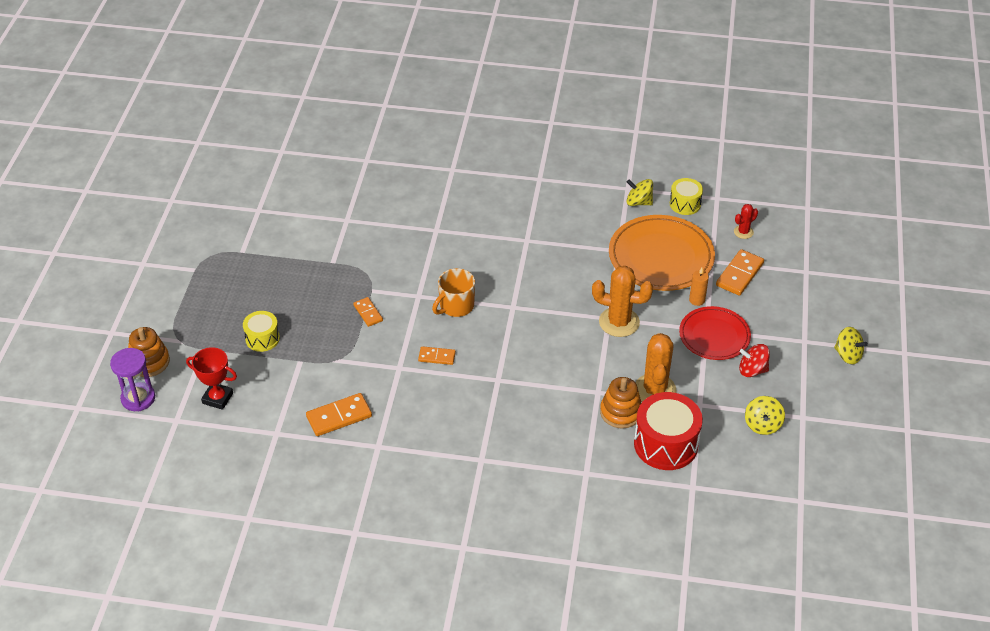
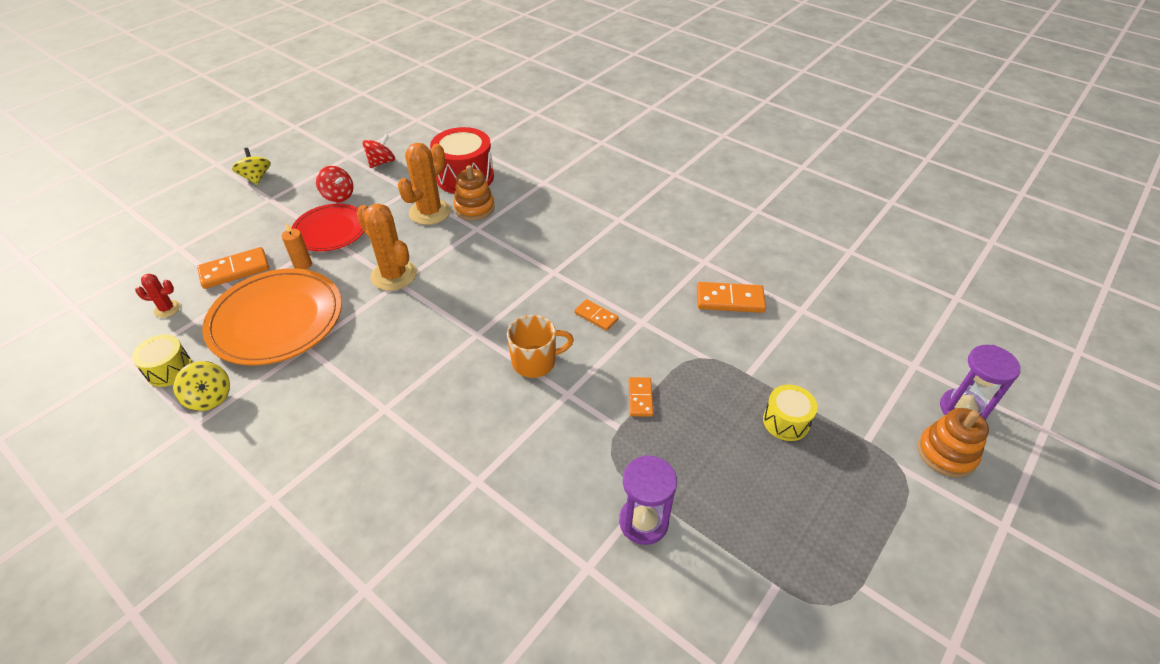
camera: 150 degrees left, 0 degrees up
red trophy [186,347,237,410] -> none
yellow spinning top [745,396,785,435] -> red spinning top [362,134,395,168]
none -> purple hourglass [619,455,677,545]

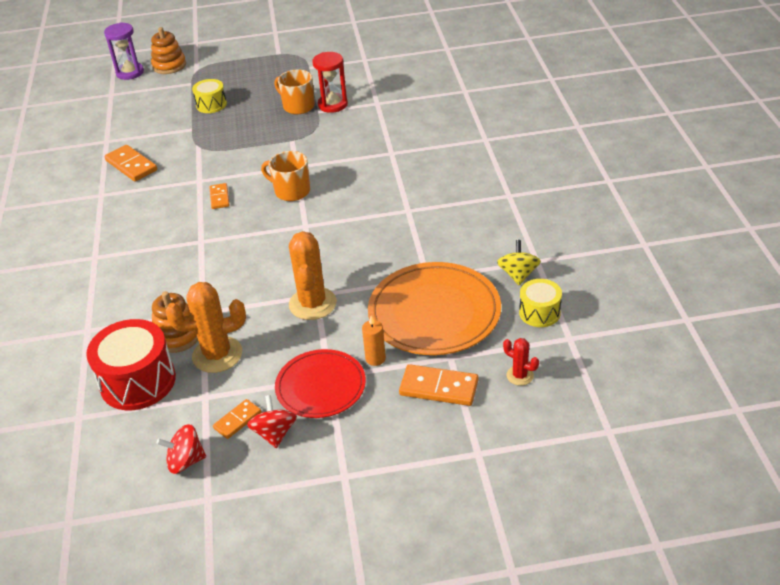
camera: 135 degrees left, 5 degrees down
yellow spinning top [232,148,271,185] -> none
purple hourglass [619,455,677,545] -> red hourglass [312,52,348,113]
orange domino [629,377,654,417] -> orange domino moved to [213,399,261,439]
none -> orange mug [274,70,315,114]

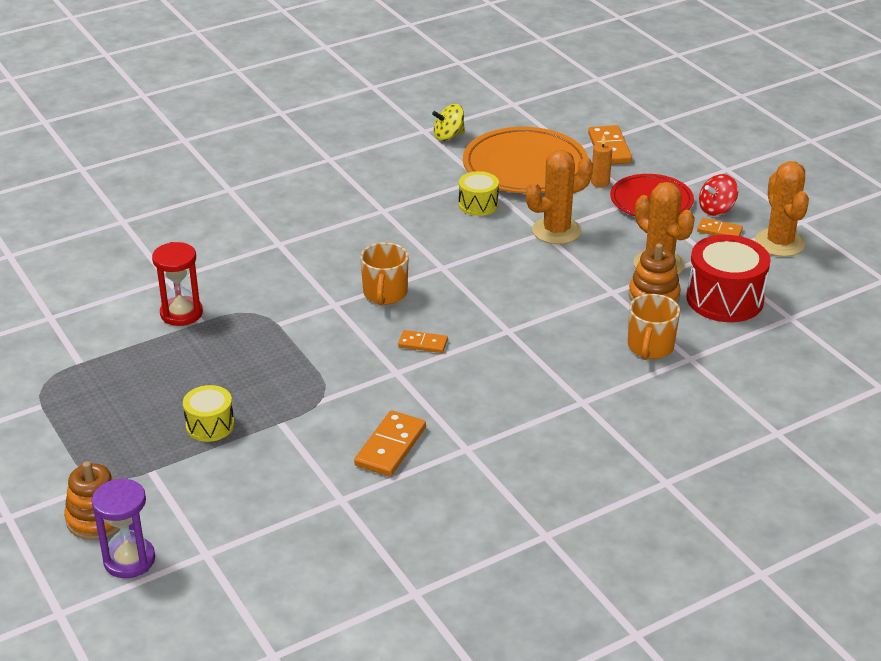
camera: 115 degrees left, 5 degrees down
red spinning top [157,424,206,474] -> orange cactus [755,161,809,257]
orange domino [209,183,230,209] -> orange domino turned 45 degrees clockwise [398,330,448,353]
orange mug [274,70,315,114] -> orange mug moved to [628,294,680,360]
red cactus [503,338,539,386] -> none
yellow drum [519,279,562,327] -> yellow drum moved to [459,171,499,216]

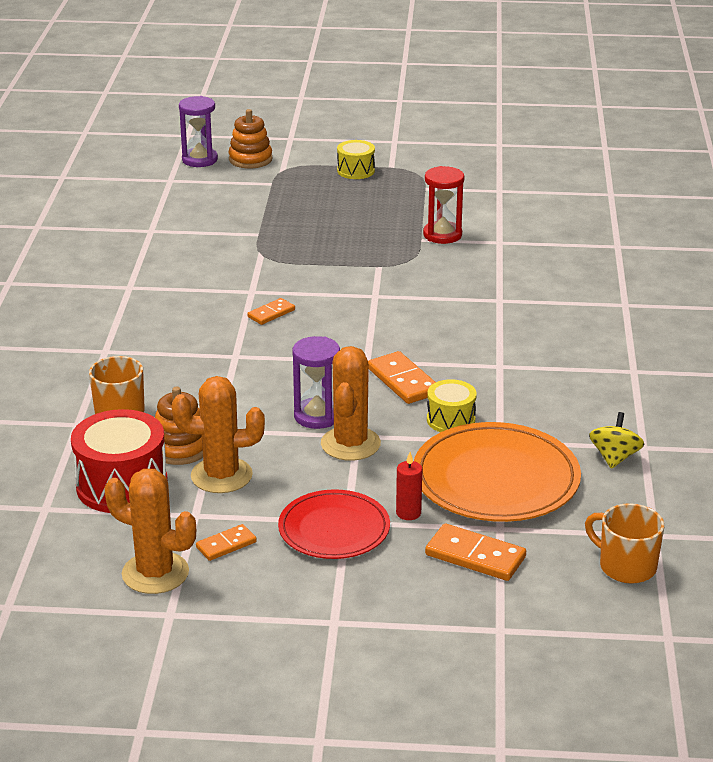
camera: 125 degrees right, 5 degrees down
yellow drum [183,385,234,442] -> yellow drum moved to [337,140,375,179]
orange domino [354,410,426,476] -> orange domino moved to [368,351,436,404]
orange mug [360,242,409,305] -> orange mug moved to [585,503,664,584]
orange candle [591,135,612,187] -> red candle [396,452,422,520]
red spinning top [699,174,738,216] -> none
none -> purple hourglass [292,336,340,429]

